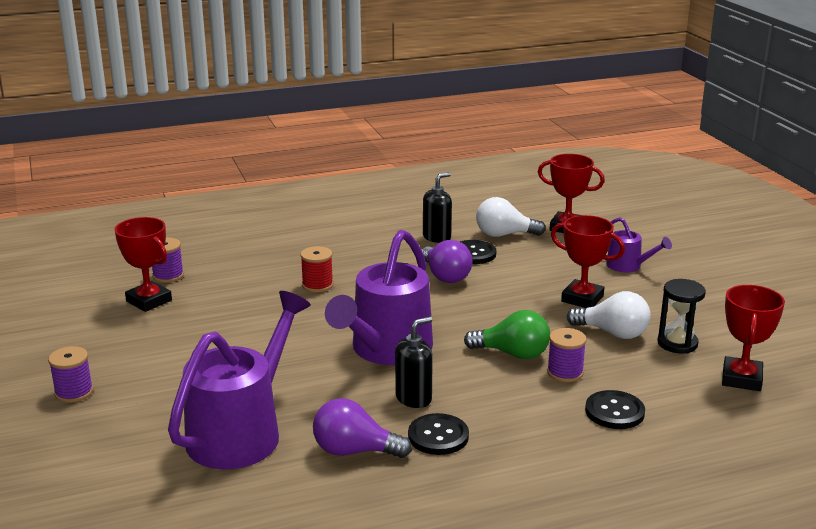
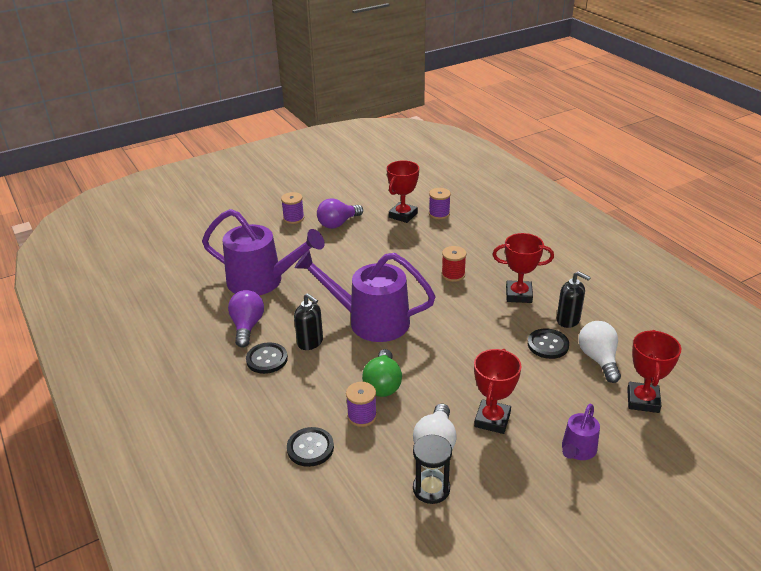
camera: 80 degrees right, 10 degrees up
purple light bulb [422,240,472,283] -> purple light bulb moved to [317,198,363,229]
red trophy [722,285,785,391] -> red trophy moved to [493,233,554,303]

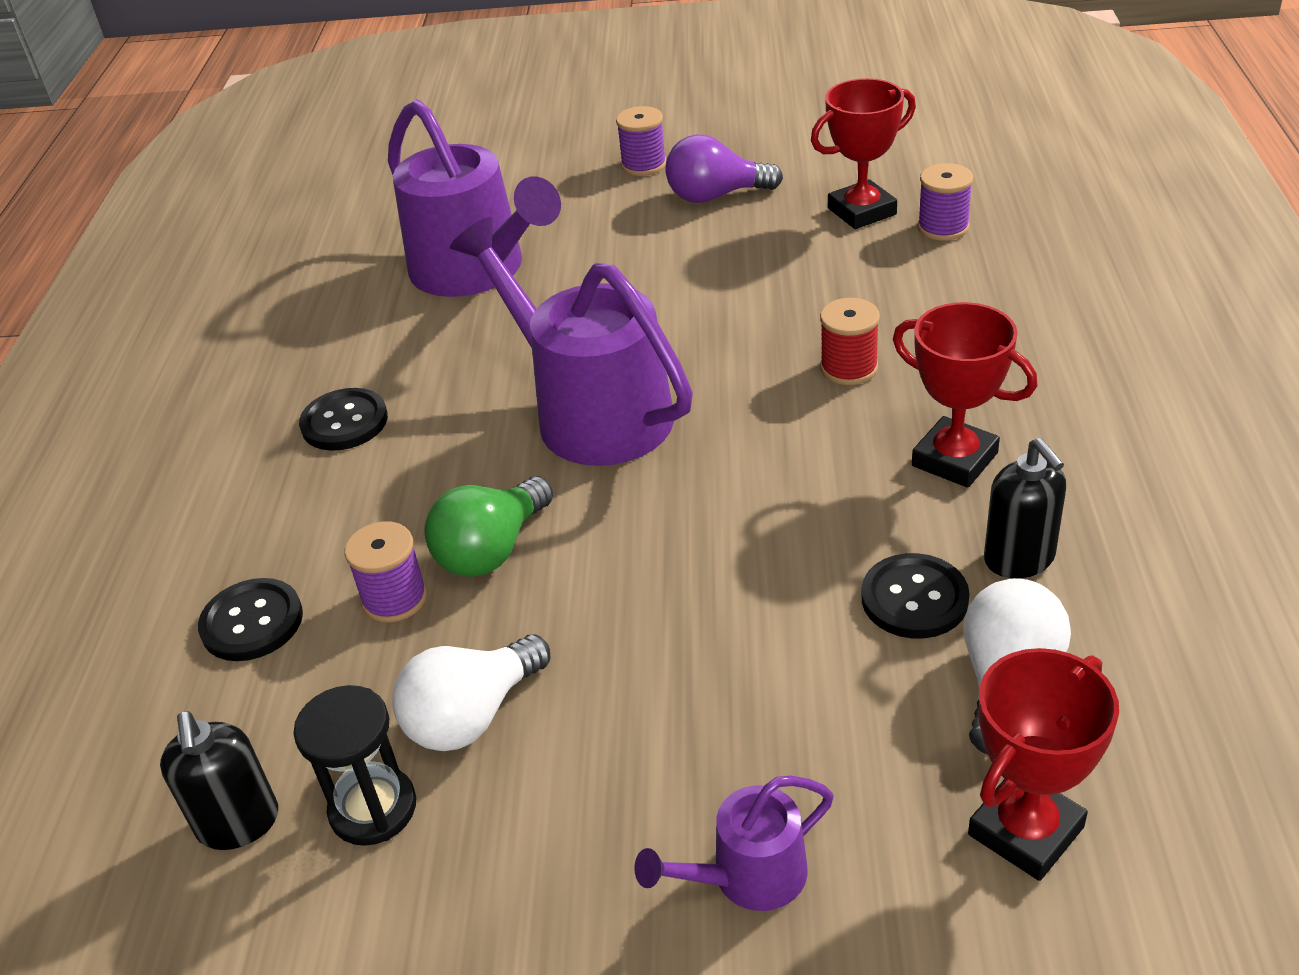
camera: 35 degrees right, 5 degrees up
purple light bulb [228,290,264,348] -> none
black soap dispenser [294,293,323,350] -> black soap dispenser moved to [160,711,278,850]
red trophy [474,349,521,434] -> none

